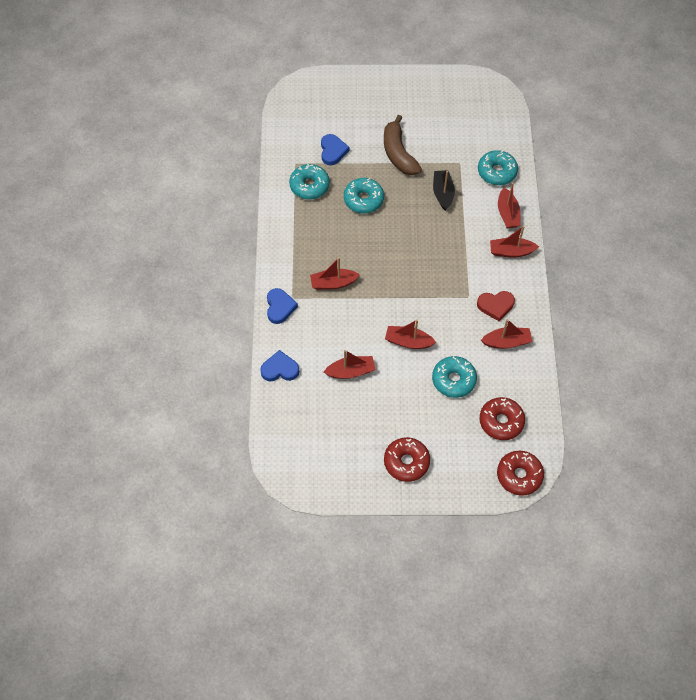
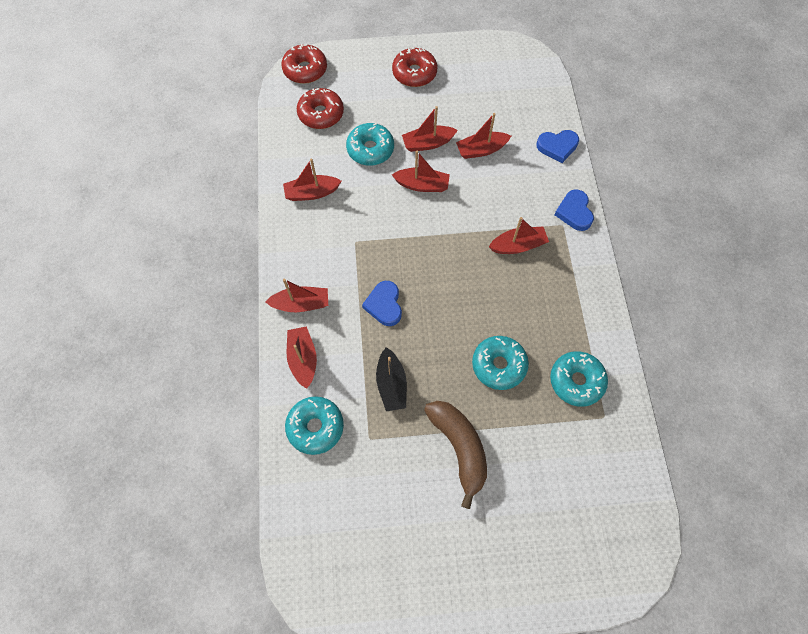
camera: 175 degrees right, 5 degrees up
blue heart [321,134,349,165] -> blue heart moved to [362,281,402,326]
red heart [477,291,515,321] -> none
none -> red boat [402,106,458,152]

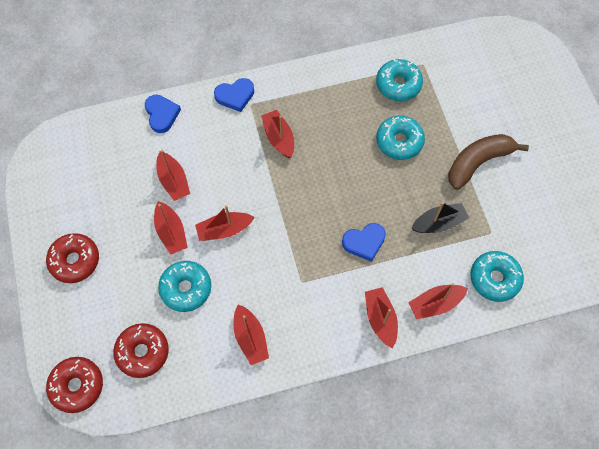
camera: 100 degrees left, 0 degrees up
red boat [392,151,450,192] -> red boat turned 105 degrees counterclockwise [195,205,255,241]

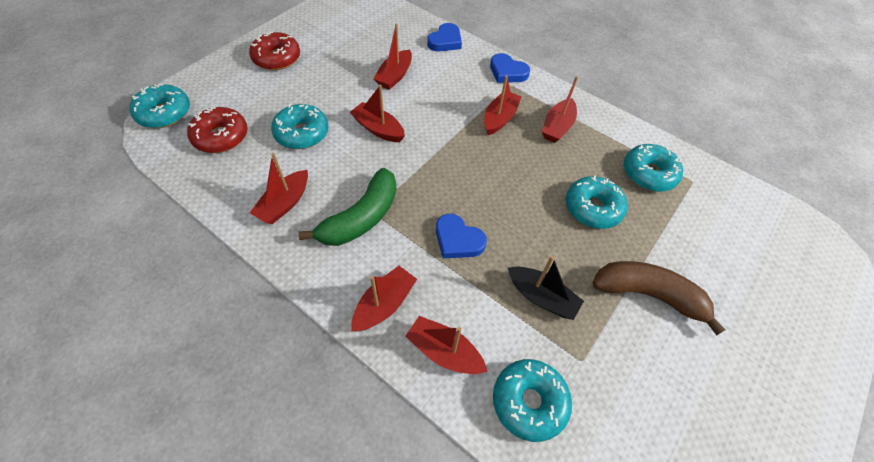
camera: 50 degrees right, 10 degrees down
red donut [46,357,103,413] -> turquoise donut [129,84,190,128]
red boat [154,201,188,254] -> red boat moved to [542,76,578,143]
none -> green banana [299,168,397,246]

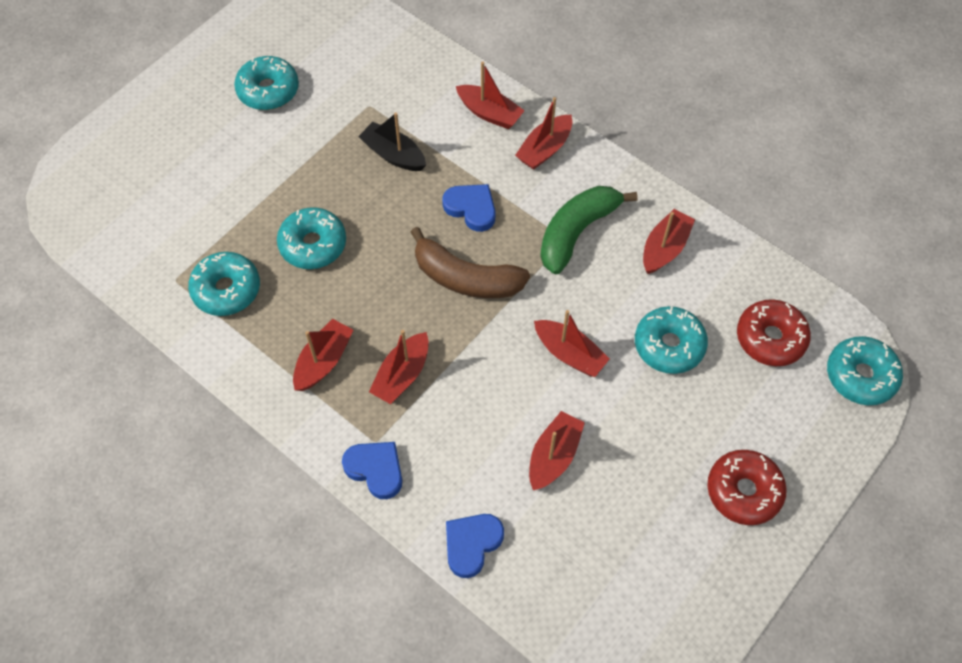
camera: 175 degrees left, 5 degrees up
turquoise donut [493,359,572,442] -> turquoise donut moved to [234,56,299,110]
brown banana [593,261,725,335] -> brown banana moved to [411,227,530,298]

